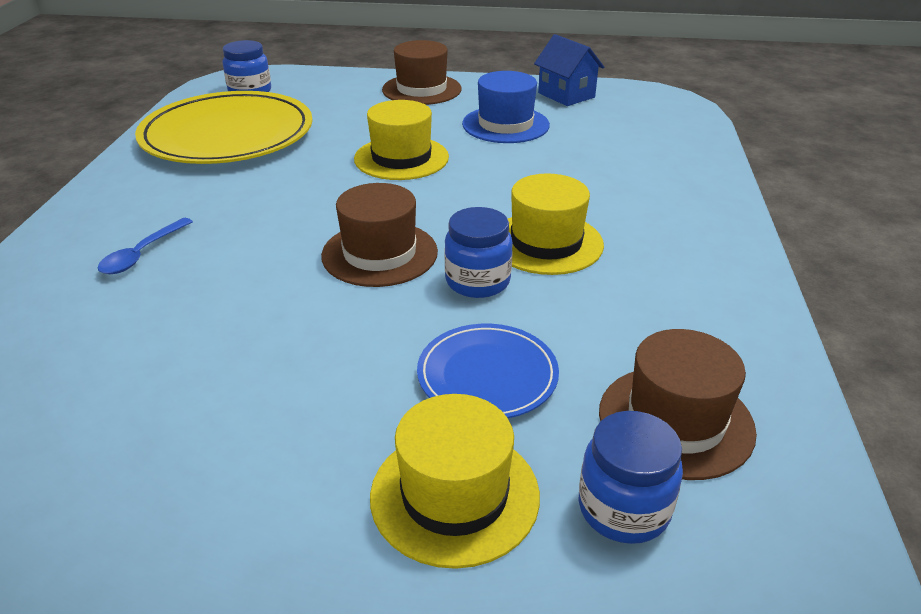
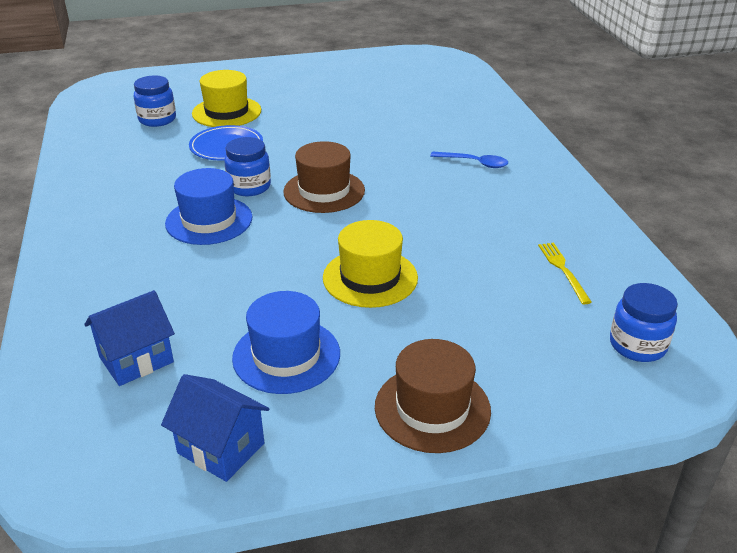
camera: 160 degrees right, 0 degrees up
blue spoon [98,218,193,274] -> blue spoon turned 105 degrees clockwise [430,152,508,168]
yellow plate [135,91,313,164] -> yellow fork [538,243,592,304]
yellow hat [508,173,604,275] -> blue hat [165,168,252,245]
brown hat [599,329,757,480] -> none
none -> blue house [84,290,175,386]

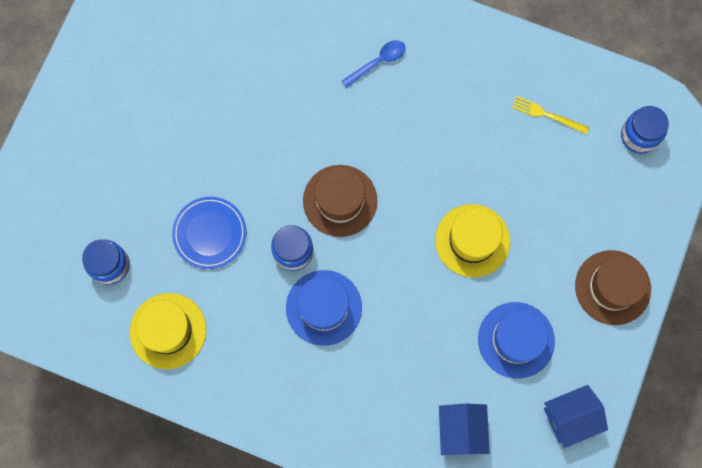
camera: 55 degrees left, 40 degrees up
yellow hat [192,70,261,127] -> yellow hat moved to [130,293,206,369]

